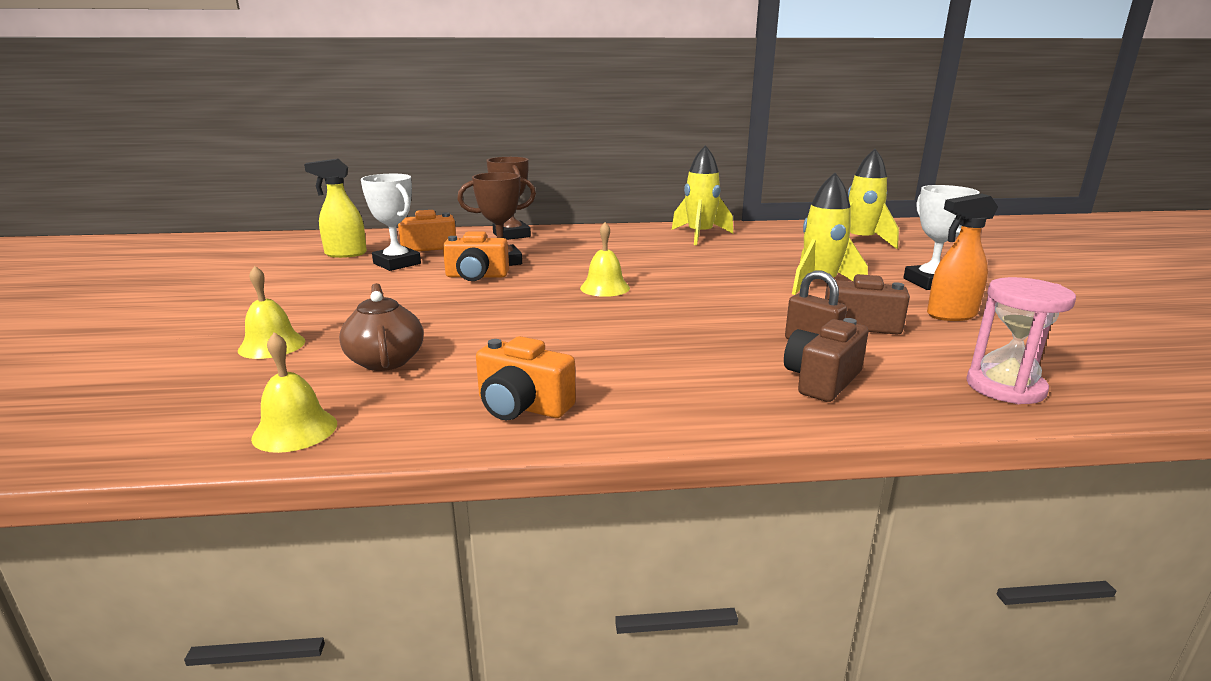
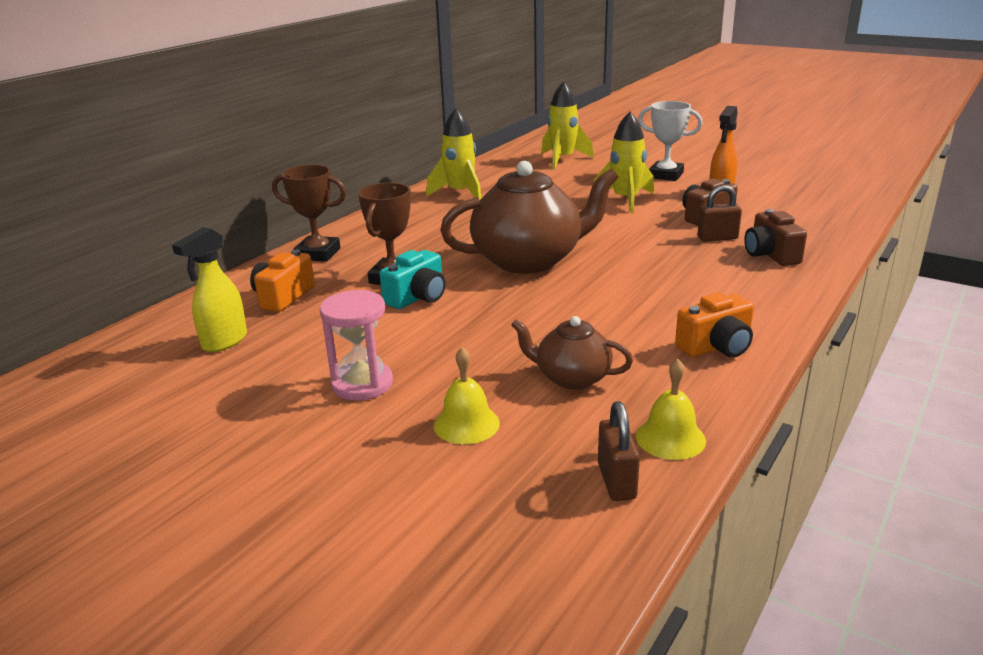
camera: 50 degrees left, 5 degrees up
white trophy [361,174,421,271] -> none
orange camera [443,231,509,281] -> turquoise camera [380,250,446,309]
yellow bell [580,222,630,297] -> brown teapot [440,161,619,274]
pink hourglass [966,277,1076,404] -> pink hourglass moved to [320,290,393,401]
none -> brown padlock [598,401,640,501]

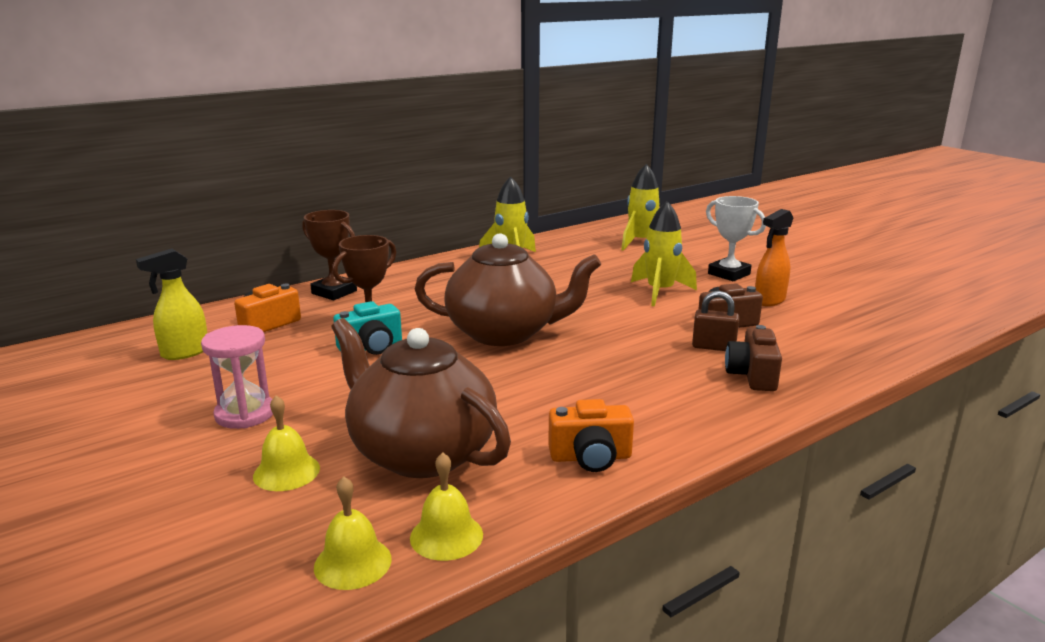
camera: 20 degrees right, 5 degrees down
brown teapot [511,316,633,390] -> brown teapot [331,318,511,478], size x1.93
brown padlock [598,401,640,501] -> yellow bell [314,476,392,590]

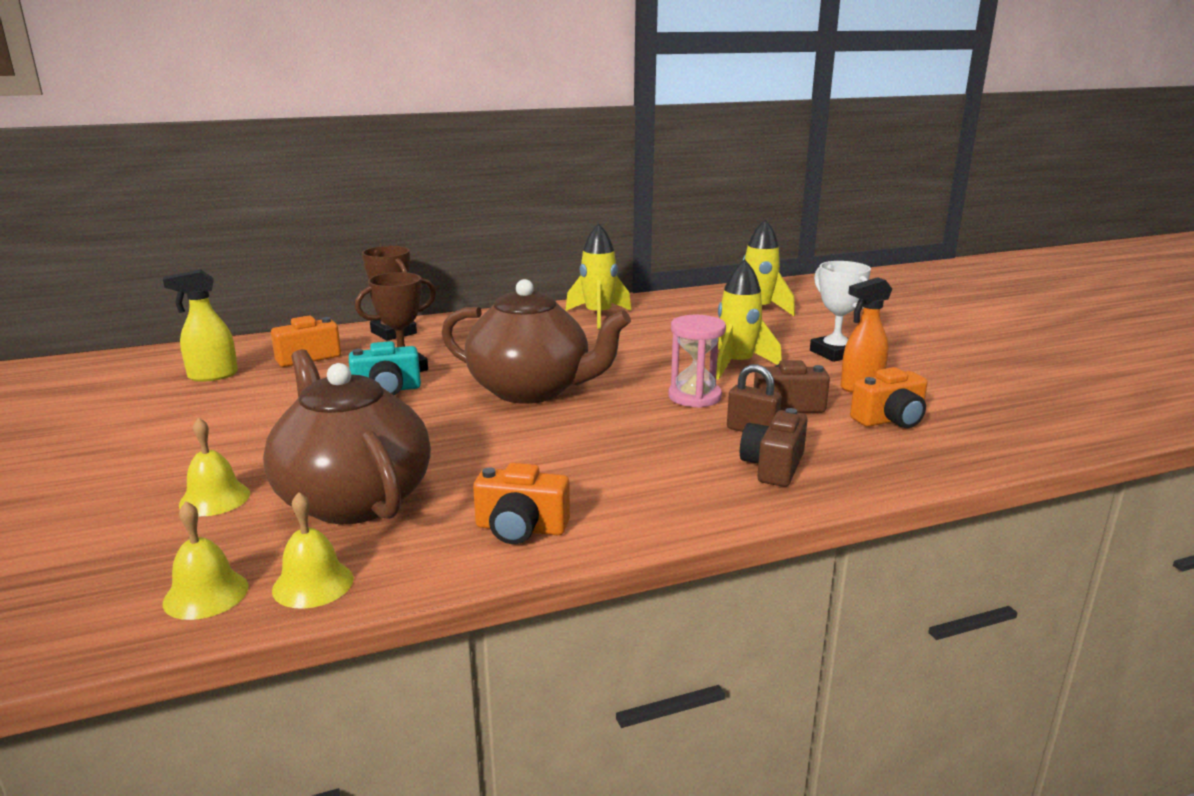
camera: 15 degrees right, 0 degrees up
pink hourglass [201,325,273,429] -> pink hourglass moved to [669,315,726,408]
none -> orange camera [850,367,928,428]

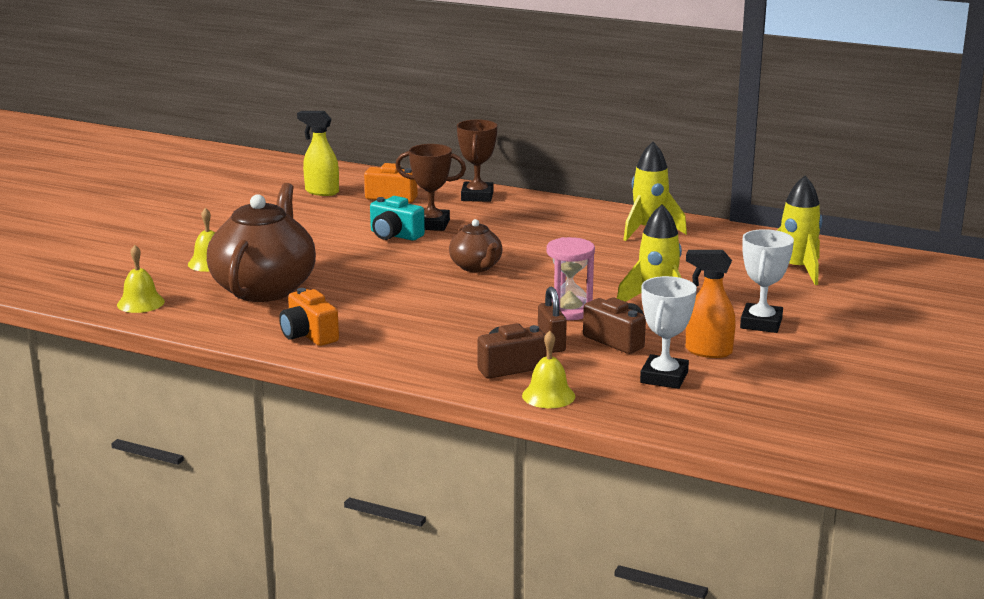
camera: 45 degrees right, 0 degrees up
yellow bell [272,492,354,609] -> yellow bell moved to [522,331,575,408]
brown teapot [442,279,631,404] -> brown teapot [449,219,503,272], size x0.52
orange camera [850,367,928,428] -> white trophy [640,276,697,389]

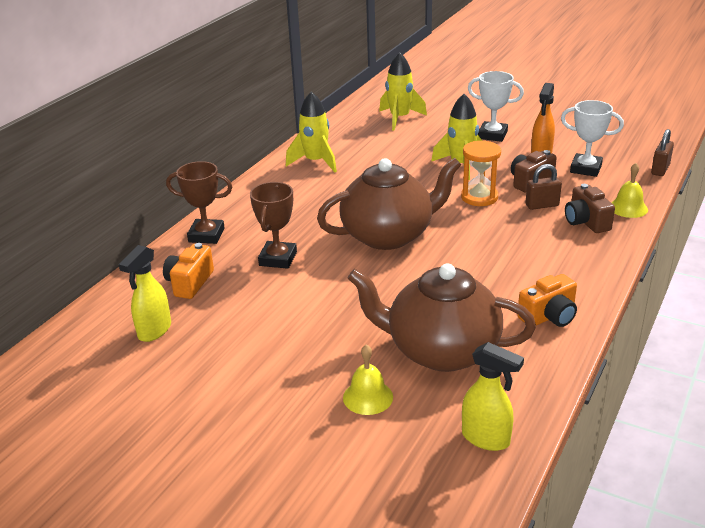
camera: 85 degrees left, 10 degrees up
yellow bell [117,245,165,313] -> yellow spray bottle [462,342,524,451]
turquoise camera [370,196,425,241] -> none
brown teapot [449,219,503,272] -> brown teapot [317,158,461,250], size x1.93
pink hourglass [547,237,595,320] -> orange hourglass [461,140,501,206]
none -> brown padlock [651,129,674,176]

